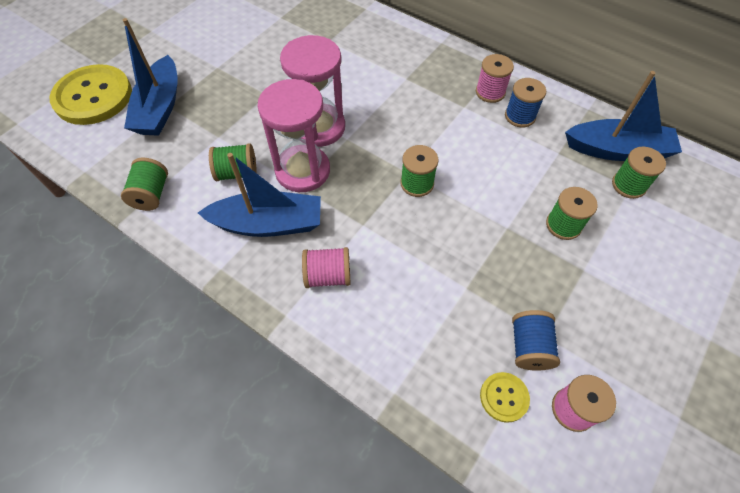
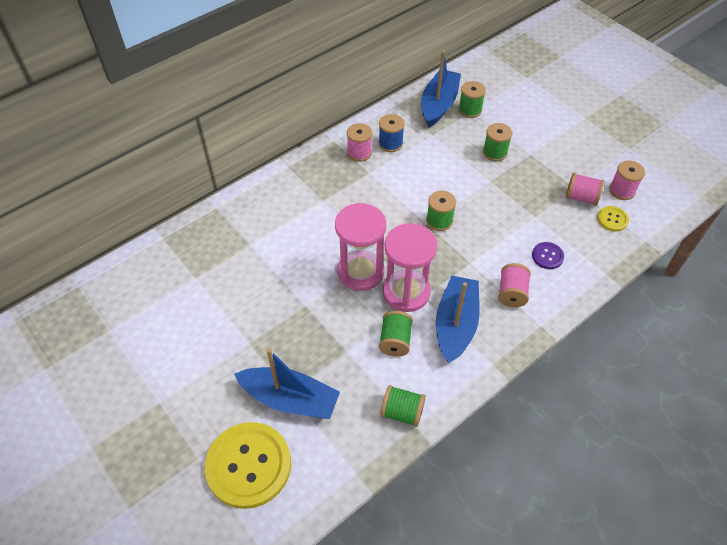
camera: 75 degrees left, 5 degrees down
blue spool [512,310,560,371] -> pink spool [566,173,604,206]
none -> purple button [532,242,564,269]

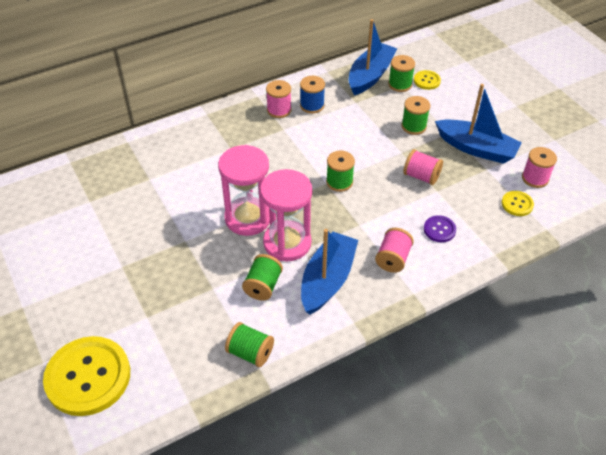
camera: 10 degrees right, 5 degrees down
blue boat [234,349,340,419] -> blue boat moved to [435,84,522,164]
pink spool [566,173,604,206] -> pink spool moved to [403,149,443,185]
none -> yellow button [414,70,441,90]

